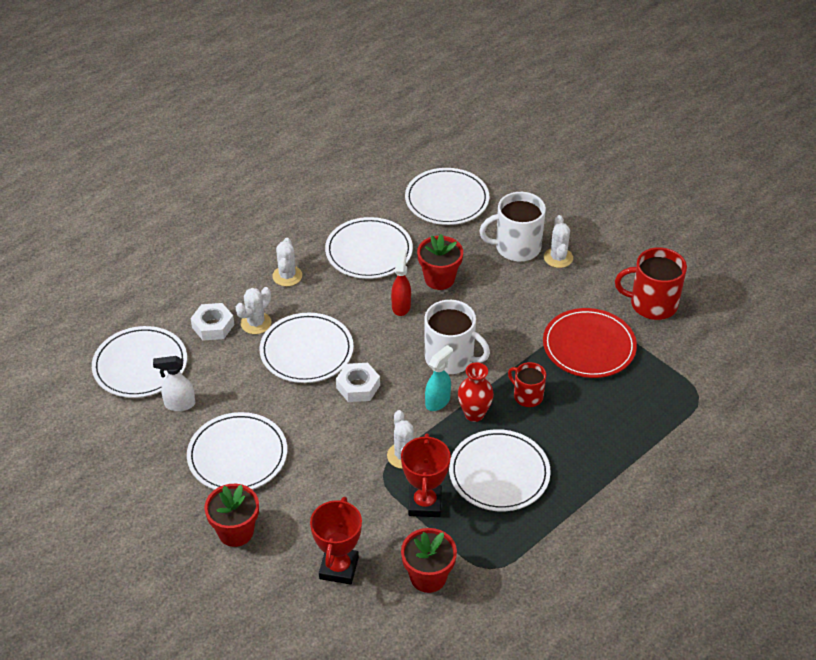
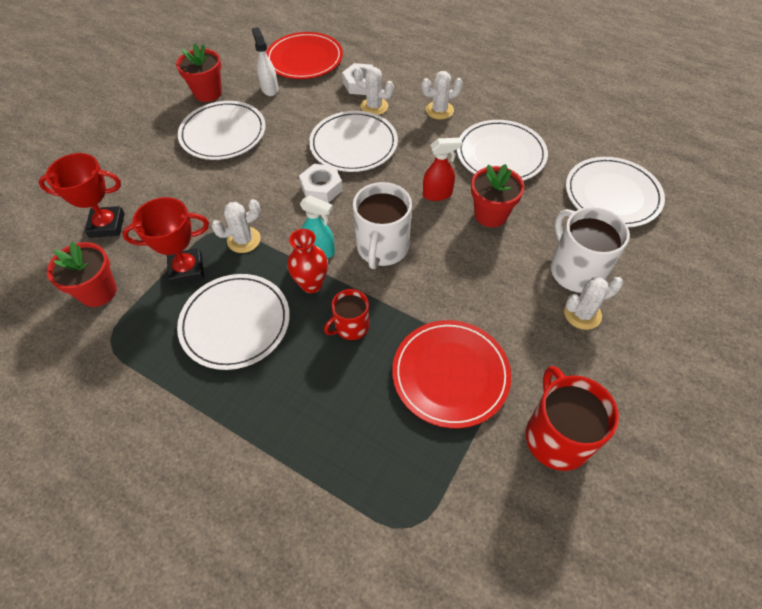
camera: 75 degrees right, 10 degrees up
white plate [92,326,187,398] -> red plate [266,32,343,79]
red flower pot [204,484,259,547] -> red flower pot moved to [176,43,222,102]
red mug [508,362,546,407] -> red mug turned 150 degrees counterclockwise [324,289,369,340]

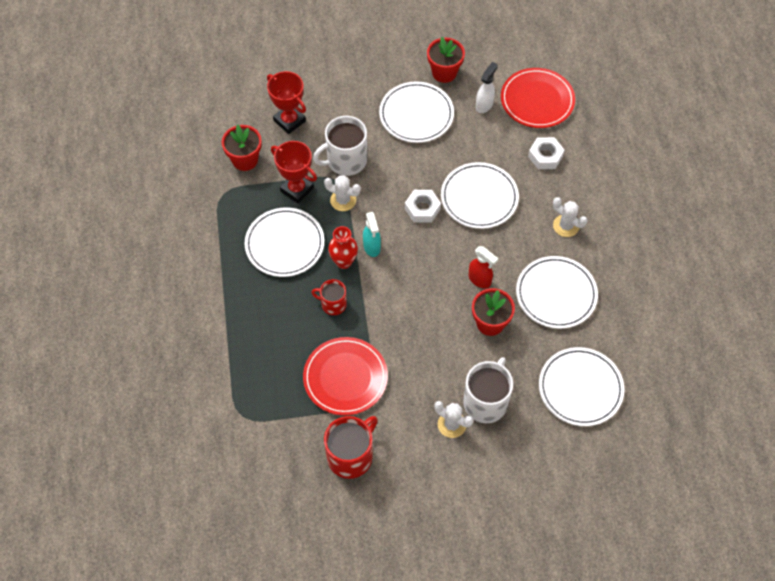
camera: 50 degrees right, 5 degrees up
white mug [353,182,412,269] -> white mug moved to [313,116,367,176]
white cactus [354,67,394,115] -> none

